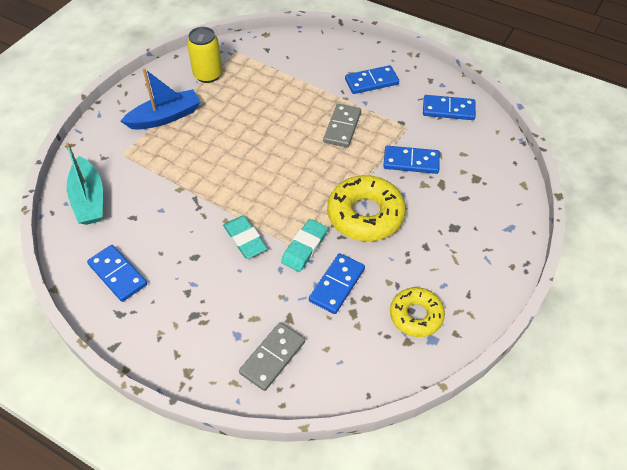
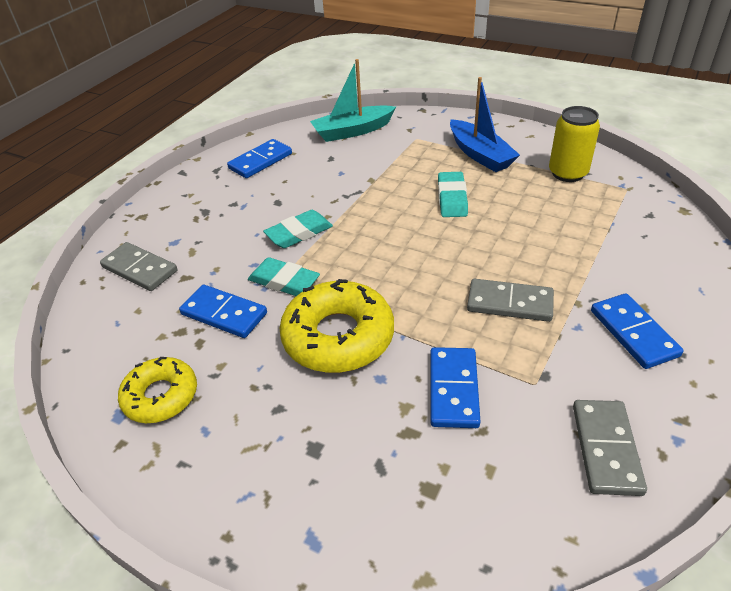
camera: 90 degrees right, 10 degrees down
blue domino [423,95,476,120] -> grey domino [573,400,647,496]
none -> turquoise eraser [438,172,468,217]

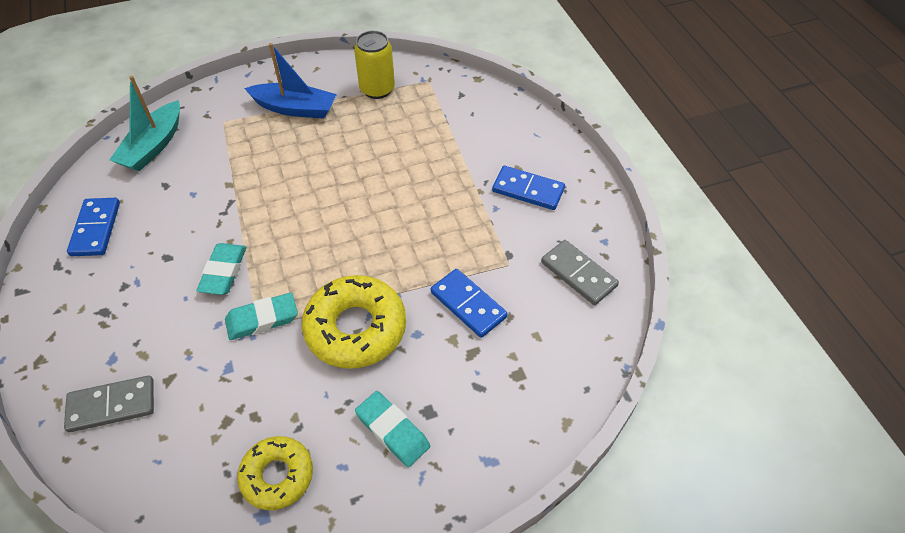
camera: 50 degrees left, 10 degrees up
blue domino [179,285,267,338] -> none
turquoise eraser [438,172,468,217] -> turquoise eraser moved to [355,391,430,467]
grey domino [467,279,554,322] -> none

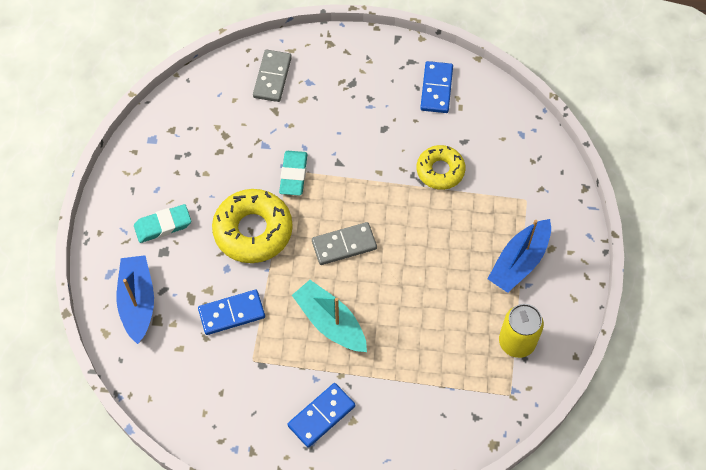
camera: 115 degrees right, 10 degrees up
blue domino [67,198,120,256] -> blue domino turned 75 degrees clockwise [420,61,453,113]
turquoise boat [109,76,180,172] -> turquoise boat moved to [292,280,367,352]
turquoise eraser [196,243,246,295] -> none
yellow donut [237,436,313,510] -> yellow donut moved to [417,145,466,190]
grey domino [541,240,619,305] -> grey domino moved to [312,222,377,265]
none -> blue boat [117,255,154,344]

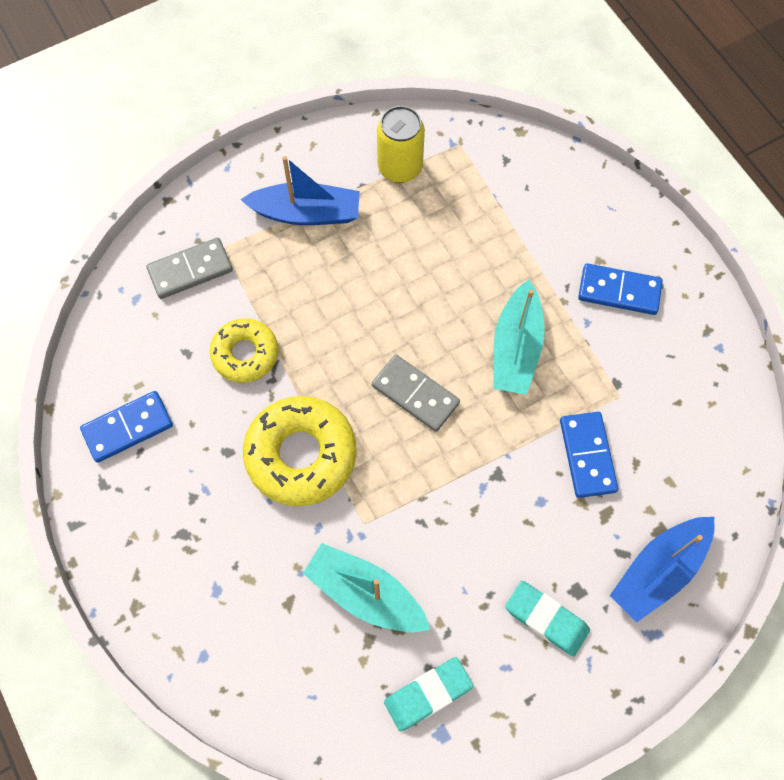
camera: 125 degrees left, 5 degrees up
blue domino [198,290,265,335] -> blue domino turned 45 degrees clockwise [560,412,618,498]
yellow donut [212,189,293,263] -> yellow donut moved to [243,396,356,506]
grey domino [253,50,292,102] -> grey domino moved to [146,238,233,299]
turquoise eraser [279,151,307,196] -> turquoise eraser moved to [384,657,473,731]
none -> turquoise boat [303,543,430,632]

